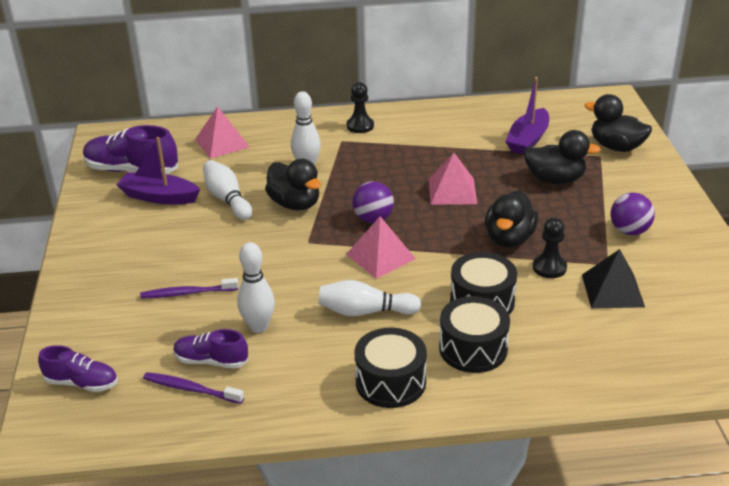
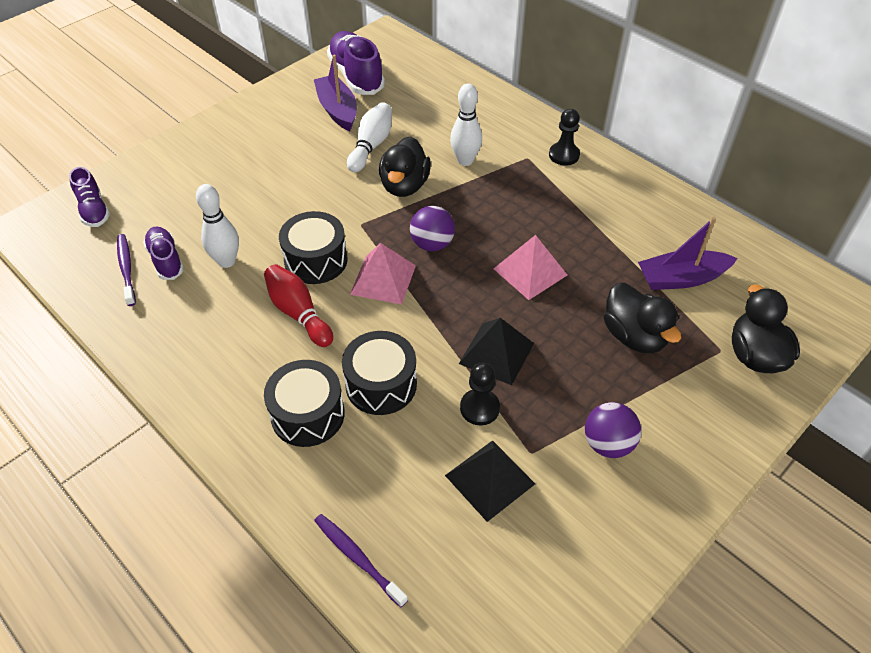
camera: 50 degrees right, 15 degrees up
purple toothbrush [140,278,238,298] -> purple toothbrush moved to [314,514,408,608]
pink pyramid [195,106,250,159] -> none
white bowling pin [318,280,421,316] -> red bowling pin [264,264,333,347]
black drum [354,327,427,408] -> black drum moved to [279,211,348,284]
black duck [485,190,538,248] -> black pyramid [459,318,534,385]

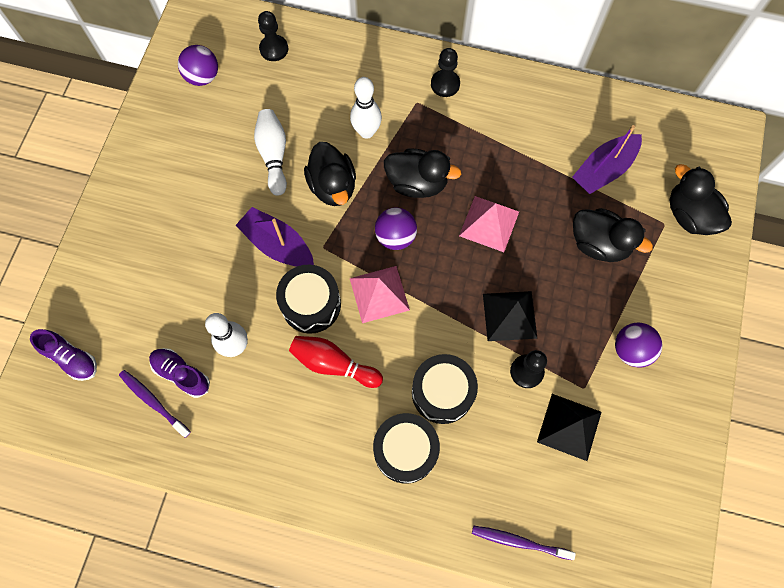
camera: 30 degrees left, 20 degrees up
purple boat [314,55,357,131] -> purple boat moved to [236,207,314,267]
purple shoe [327,31,385,95] -> purple ball [178,45,218,86]
none -> black pawn [258,11,288,61]
none -> black duck [384,149,461,198]

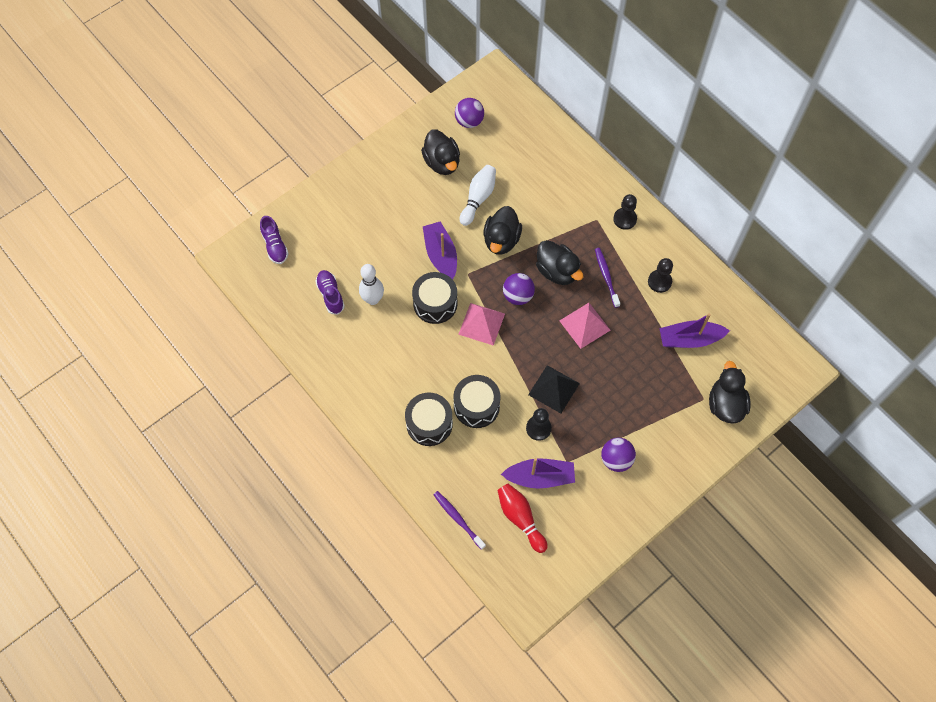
camera: 35 degrees right, 5 degrees down
purple toothbrush [119,370,191,438] -> purple toothbrush moved to [595,248,620,308]
black pawn [258,11,288,61] -> black pawn moved to [648,258,673,293]
red bowling pin [289,336,383,388] -> red bowling pin moved to [497,484,548,553]
white bowling pin [350,77,382,139] -> none
black pyramid [537,394,601,461] -> purple boat [501,458,575,489]
black duck [573,208,653,262] -> black duck moved to [421,129,460,175]

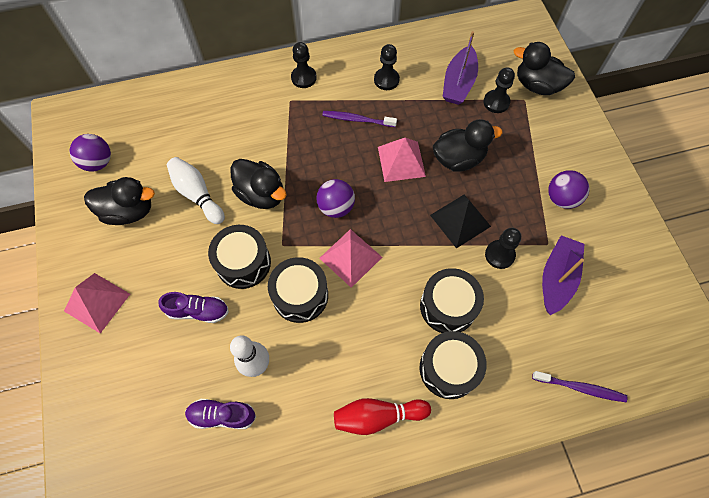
camera: 65 degrees left, 0 degrees up
purple shoe [260,216,289,264] -> purple shoe moved to [159,292,229,323]
purple boat [423,221,457,280] -> black drum [208,225,271,289]
purple toothbrush [433,491,486,550] -> purple toothbrush turned 150 degrees counterclockwise [532,371,627,402]
red bowling pin [497,484,548,553] -> red bowling pin moved to [334,398,431,435]
black duck [536,240,583,285] -> black duck moved to [433,119,503,172]
none -> pink pyramid [64,273,130,333]
none -> black pawn [483,67,515,113]

